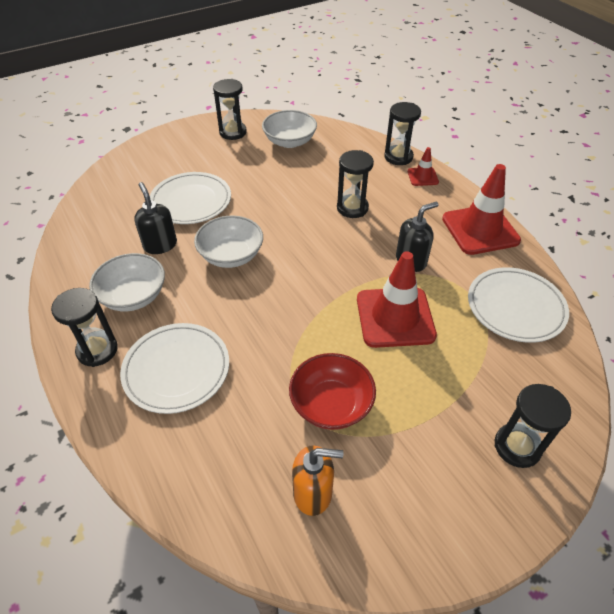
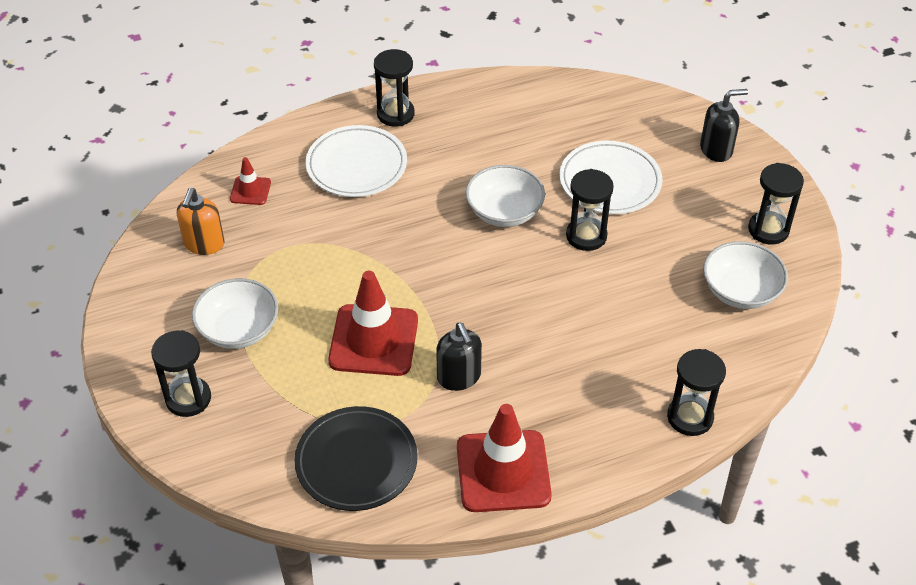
camera: 100 degrees right, 0 degrees up
white bowl [89,253,165,312] -> white bowl moved to [192,278,278,349]
black soap dispenser [134,182,177,254] -> black soap dispenser moved to [700,89,748,162]
red bowl [289,353,376,430] -> none
black hourglass [337,150,374,218] -> black hourglass moved to [566,169,614,251]
red traffic cone [408,147,439,186] -> red traffic cone moved to [230,157,271,205]
white plate [468,267,569,343] -> black plate [294,406,418,511]

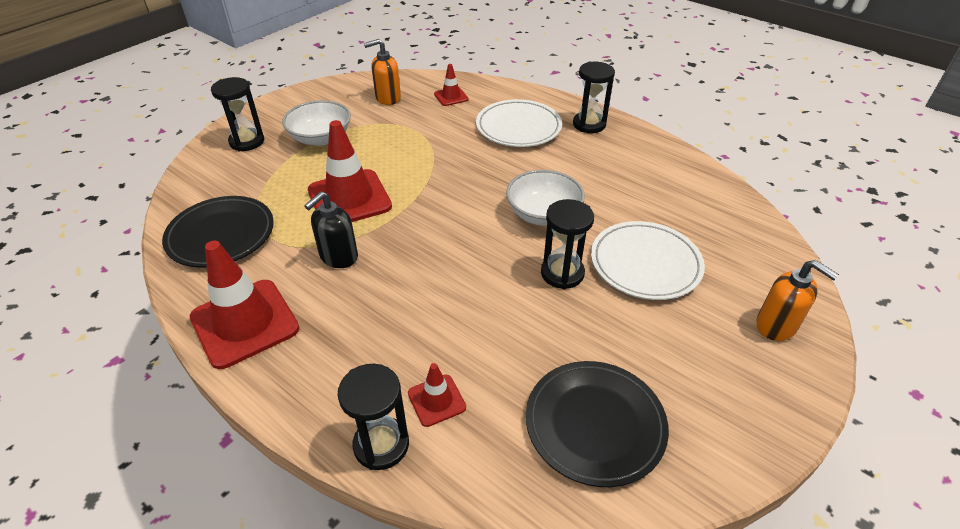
camera: 60 degrees right, 5 degrees down
black soap dispenser [700,89,748,162] -> orange soap dispenser [757,260,839,341]
white bowl [703,241,788,309] -> black plate [526,361,669,487]
black hourglass [748,163,804,245] -> none
none -> red traffic cone [408,363,466,427]

